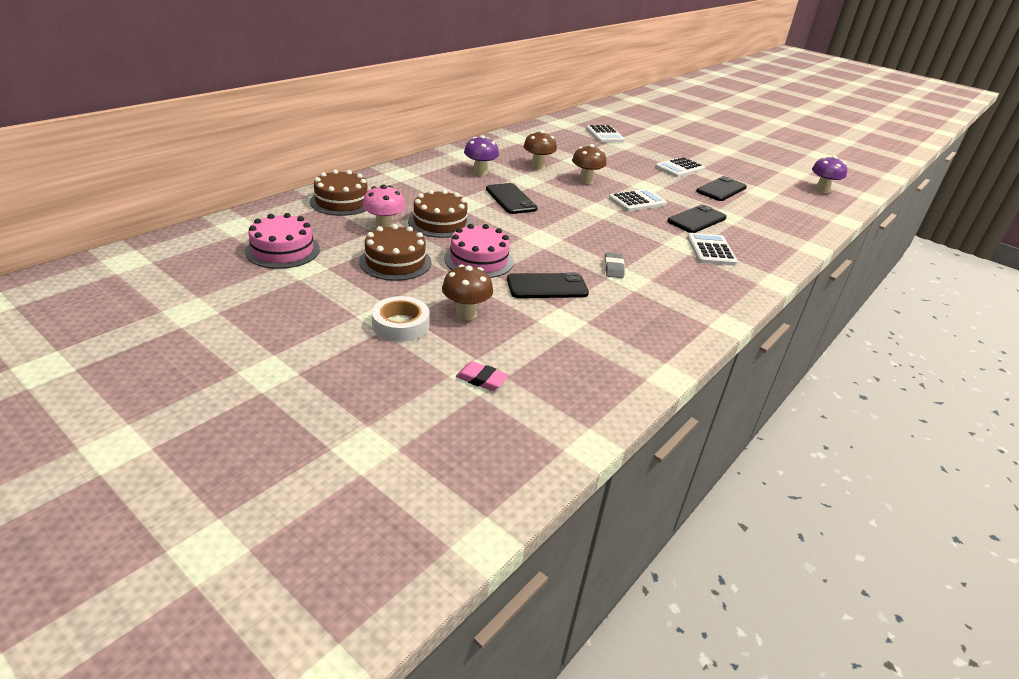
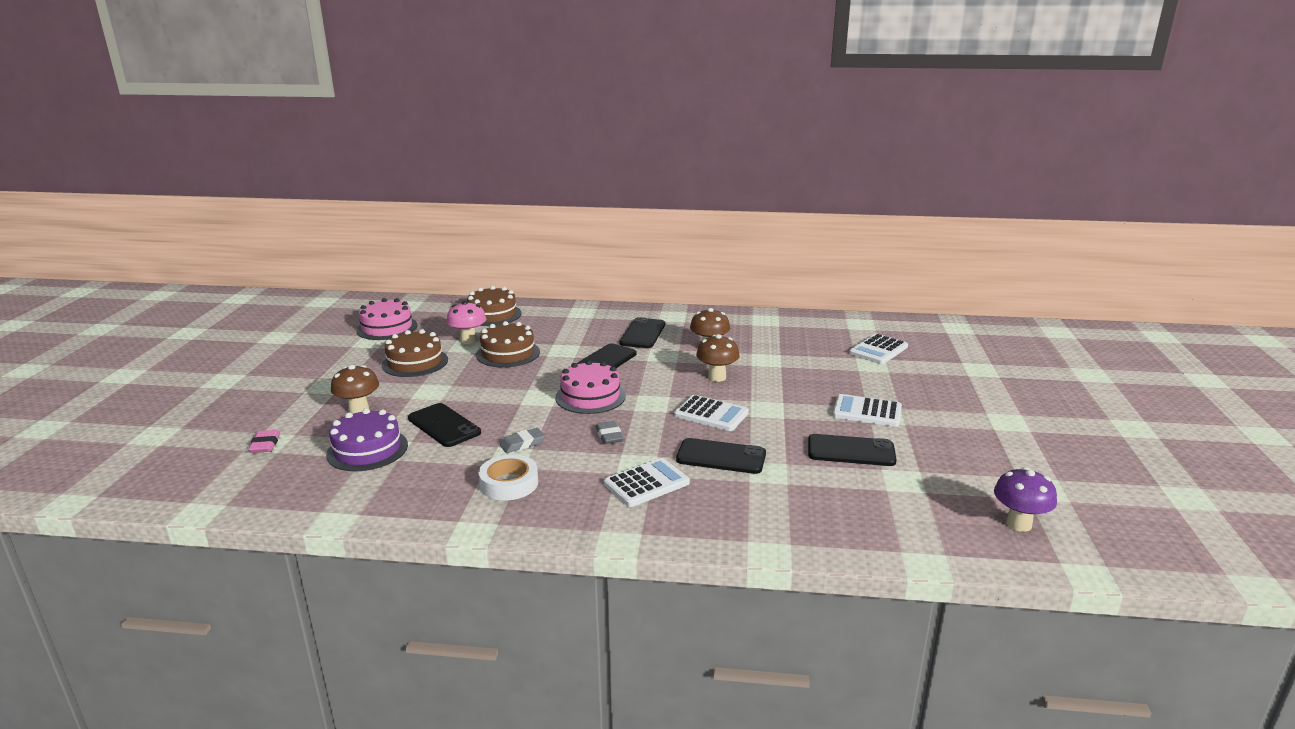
camera: 60 degrees right, 10 degrees down
white tape [372,296,430,342] -> white tape moved to [479,454,538,501]
pink cake [444,224,514,278] -> pink cake moved to [555,360,626,414]
purple mushroom [464,135,499,176] -> black phone [620,317,665,348]
none -> purple cake [326,408,408,471]
none -> grey eraser [596,421,624,444]

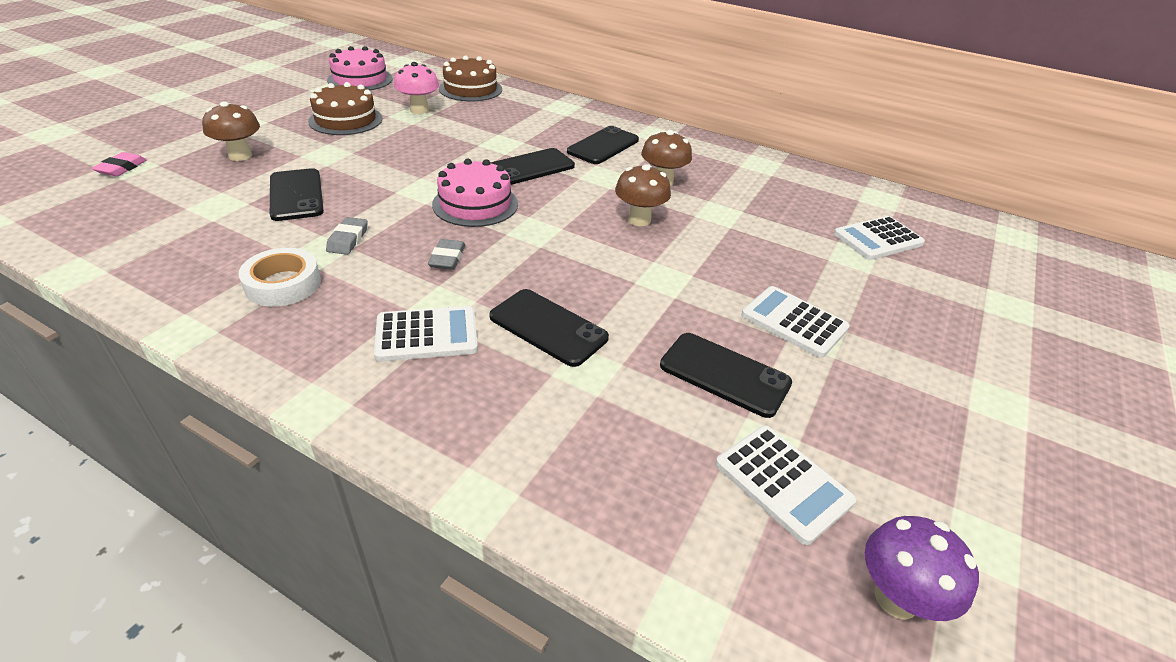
camera: 20 degrees right, 15 degrees up
purple cake [326,408,408,471] -> none
brown cake [476,321,540,368] -> none
grey eraser [500,428,545,453] -> grey eraser turned 75 degrees counterclockwise [326,217,368,255]
white calculator [674,395,749,431] -> white calculator moved to [715,426,856,545]

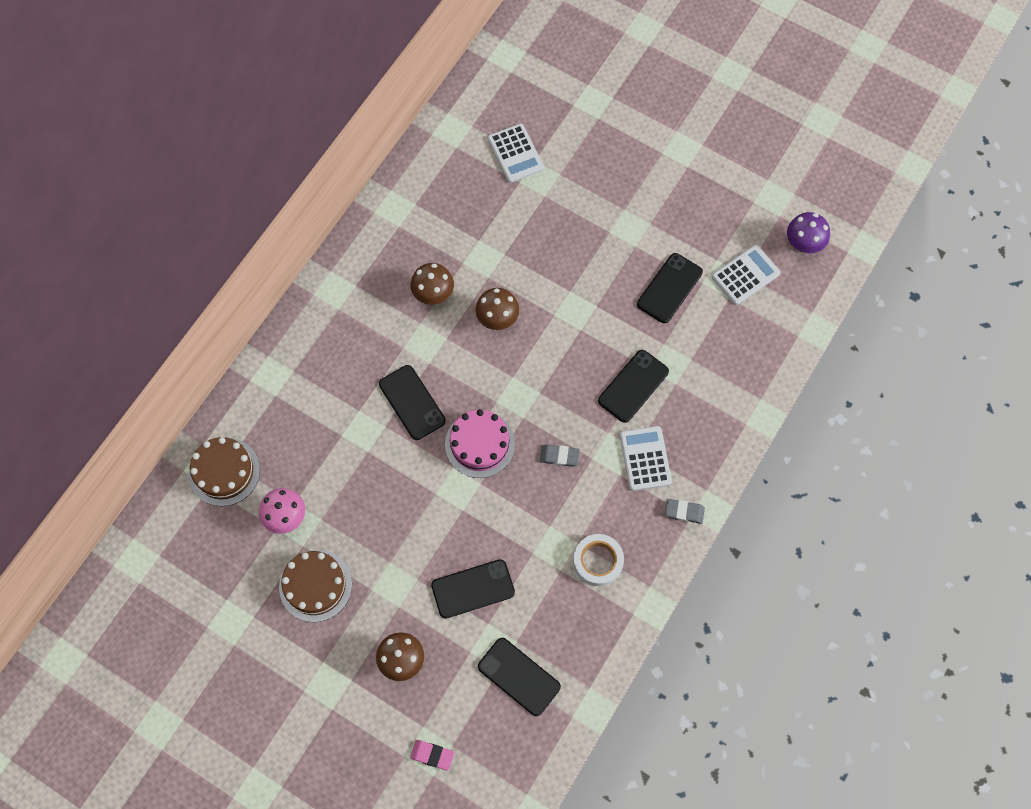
camera: 85 degrees left, 30 degrees up
grey eraser [326,217,368,255] -> grey eraser moved to [665,499,705,524]
pink cake [327,46,393,90] -> none
black phone [567,126,639,164] -> black phone moved to [478,638,561,716]
white calculator [741,286,850,358] -> none

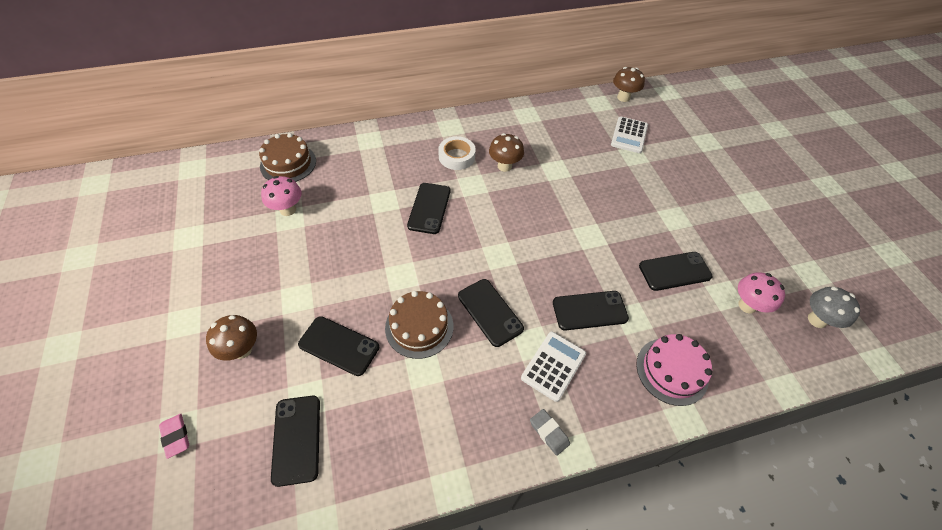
camera: 40 degrees right, 15 degrees down
brown cake [279,550,352,622] -> brown cake moved to [385,291,453,359]
pink cake [445,409,515,478] -> pink cake moved to [636,334,712,406]
brown mushroom [475,288,519,330] -> brown mushroom moved to [613,67,645,102]
grey eraser [540,444,580,467] -> black phone [458,279,524,347]
white tape [573,534,624,586] -> white tape moved to [438,136,476,170]
white calculator [712,245,781,305] -> pink mushroom [738,272,785,314]
purple mushroom [787,212,830,253] -> grey mushroom [808,287,860,328]

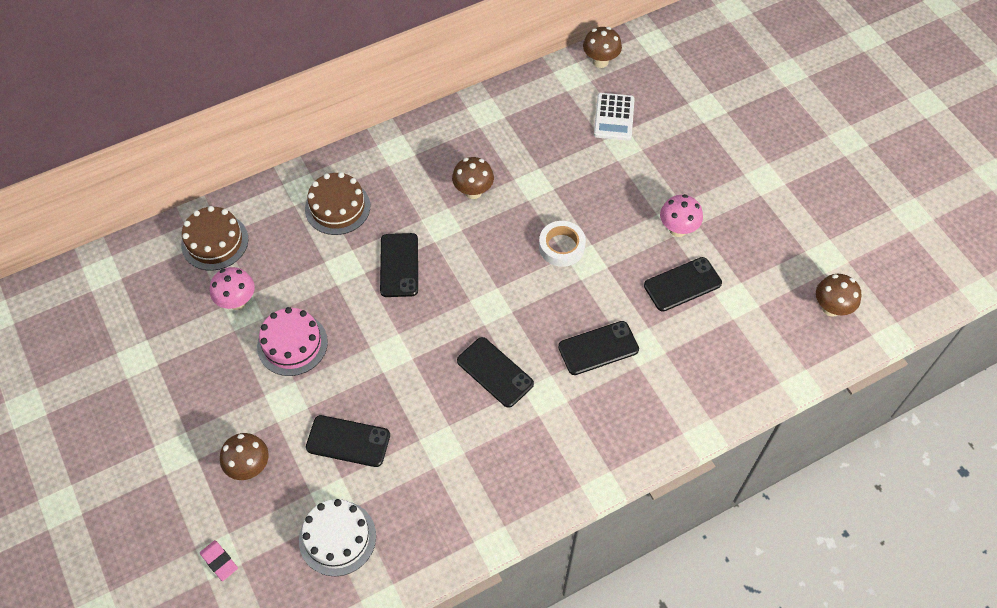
camera: 10 degrees left, 5 degrees up
black phone [271,396,320,487] -> white cake [299,499,376,576]
brown cake [385,291,453,359] -> brown cake moved to [305,172,370,235]
white tape [438,136,476,170] -> white tape moved to [539,221,586,267]
white calculator [521,332,586,402] -> none
grey eraser [530,409,570,456] -> none
pink cake [636,334,712,406] -> pink cake moved to [257,307,328,376]
pink mushroom [738,272,785,314] -> pink mushroom moved to [660,194,703,237]
grey mushroom [808,287,860,328] -> brown mushroom [816,274,861,317]

